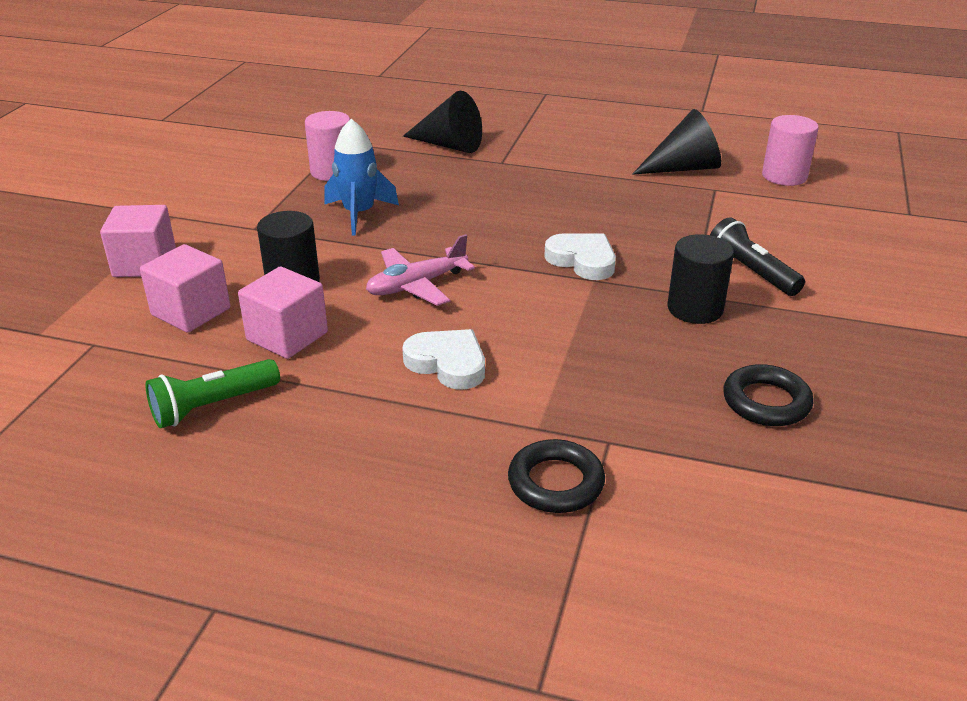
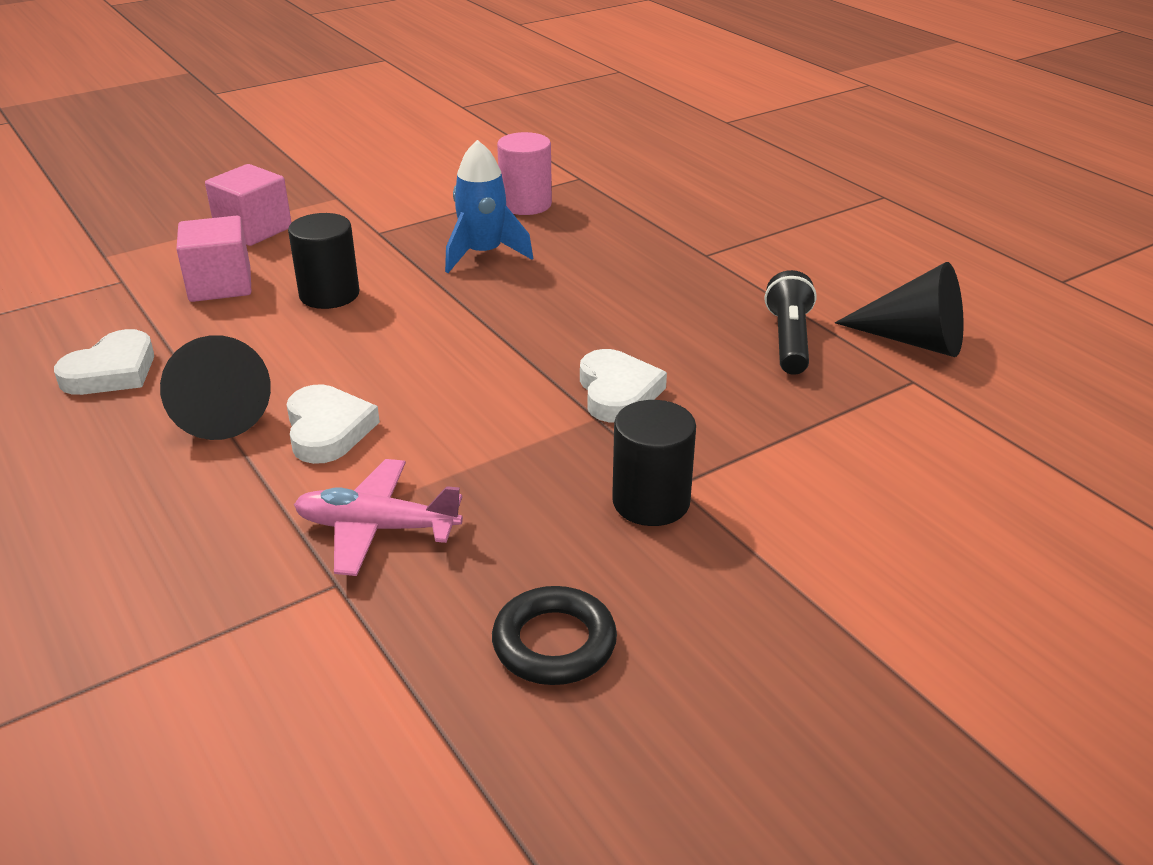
camera: 40 degrees right, 0 degrees up
green flashlight [146,359,280,428] -> white heart [54,329,154,395]
pink cube [238,266,328,359] -> none
pink plane [366,234,475,306] -> pink plane moved to [294,459,463,576]
black cone [403,91,482,153] -> black cone moved to [160,336,271,440]
black ring [508,439,605,513] -> none
black flashlight [710,217,805,296] -> black flashlight moved to [765,270,817,375]
pink cylinder [762,115,819,186] -> none

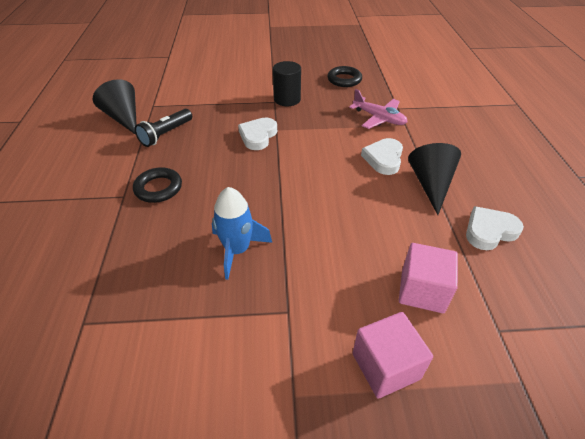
camera: 150 degrees left, 10 degrees up
black cylinder [288,213,359,309] -> none
pink cylinder [497,132,552,215] -> none
none -> black ring [133,167,182,203]

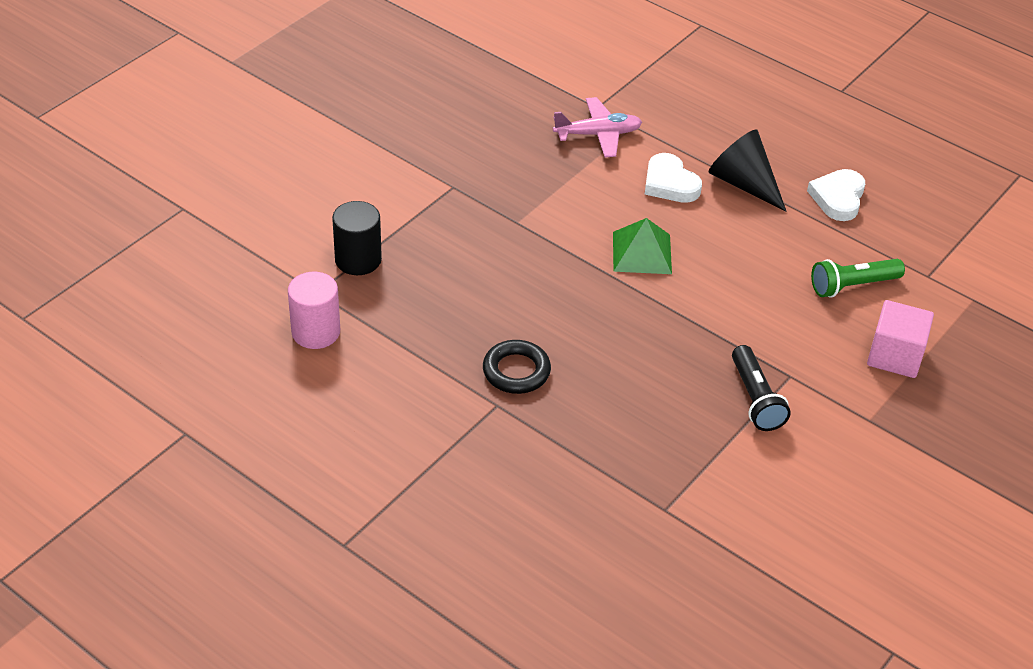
camera: 50 degrees left, 0 degrees up
black cone [93,79,137,135] -> pink cylinder [288,272,340,349]
black flashlight [135,109,192,147] -> black flashlight moved to [732,345,791,431]
blue rocket [212,187,272,280] -> none
white heart [238,117,277,150] -> none
black cylinder [273,61,301,106] -> black cylinder moved to [332,201,382,275]
black ring [328,66,362,87] -> none
pink cube [399,243,458,313] -> green flashlight [811,259,905,298]
none -> green pyramid [613,218,672,274]

